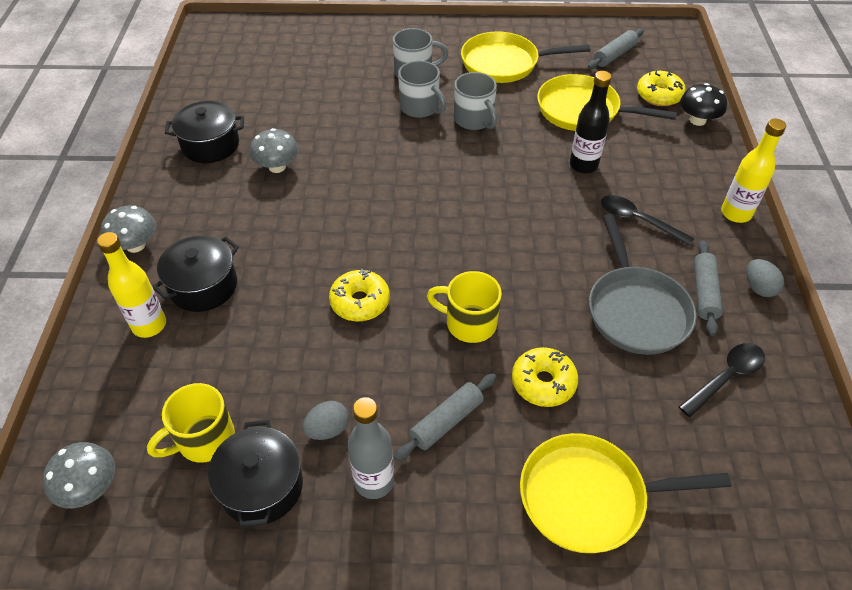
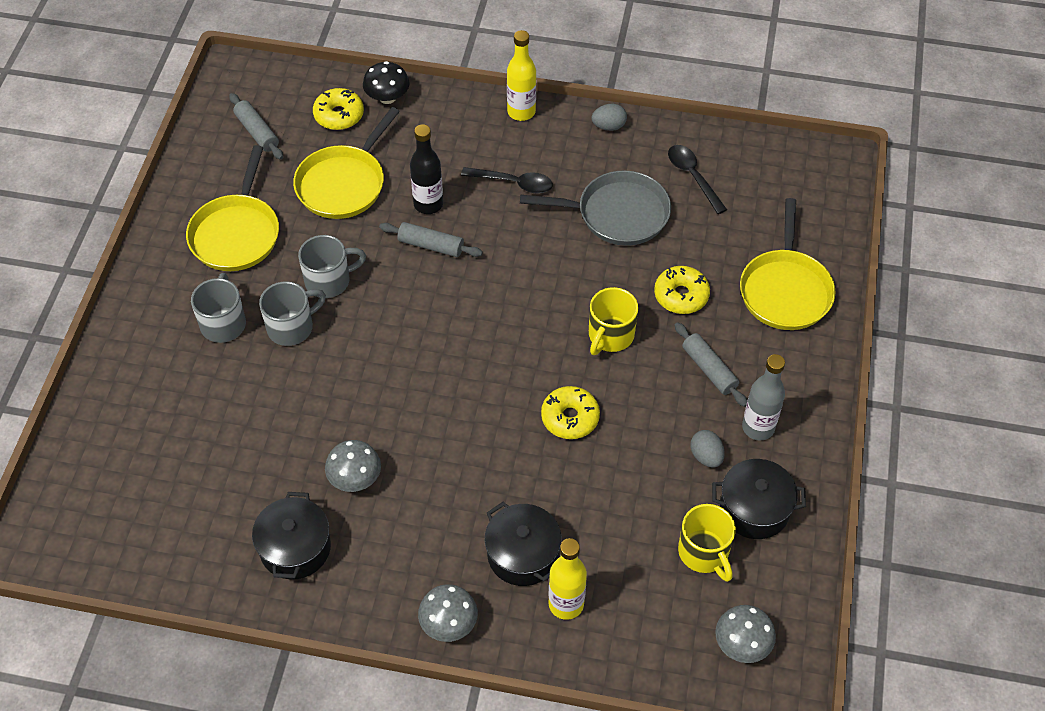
camera: 80 degrees left, 5 degrees up
black spoon [601,195,695,246] -> black spoon turned 120 degrees counterclockwise [461,167,553,193]
grey rolling pin [694,240,723,336] -> grey rolling pin moved to [379,222,483,257]

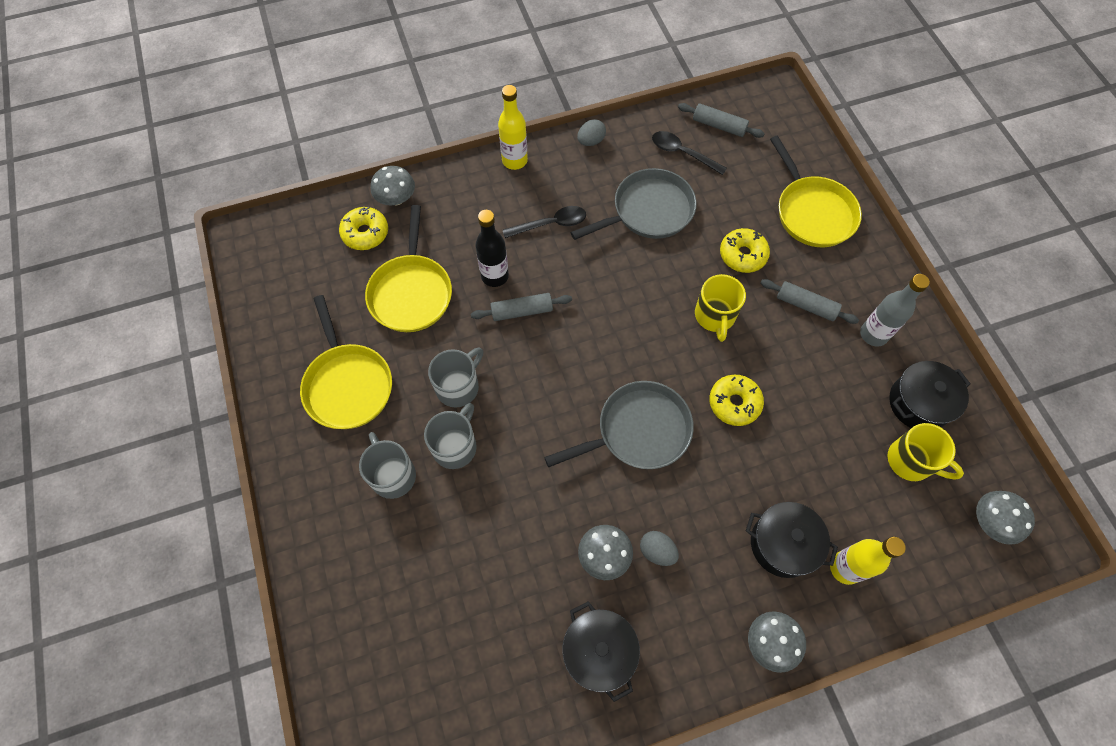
camera: 30 degrees left, 10 degrees up
grey rolling pin [229,93,283,160] -> grey rolling pin moved to [678,103,765,138]
black mushroom [363,61,409,104] -> grey mushroom [371,166,415,205]
grey egg [691,430,725,468] -> grey egg moved to [640,531,679,566]
none -> grey pan [544,381,694,469]

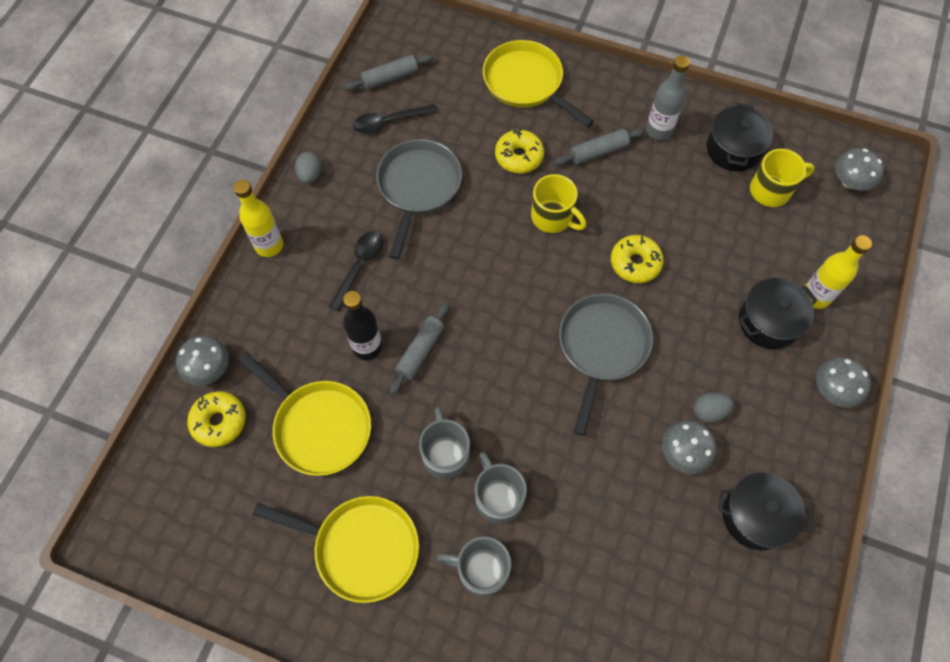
camera: 50 degrees left, 0 degrees up
yellow pan [770,136,862,247] -> yellow pan turned 150 degrees counterclockwise [483,40,594,127]

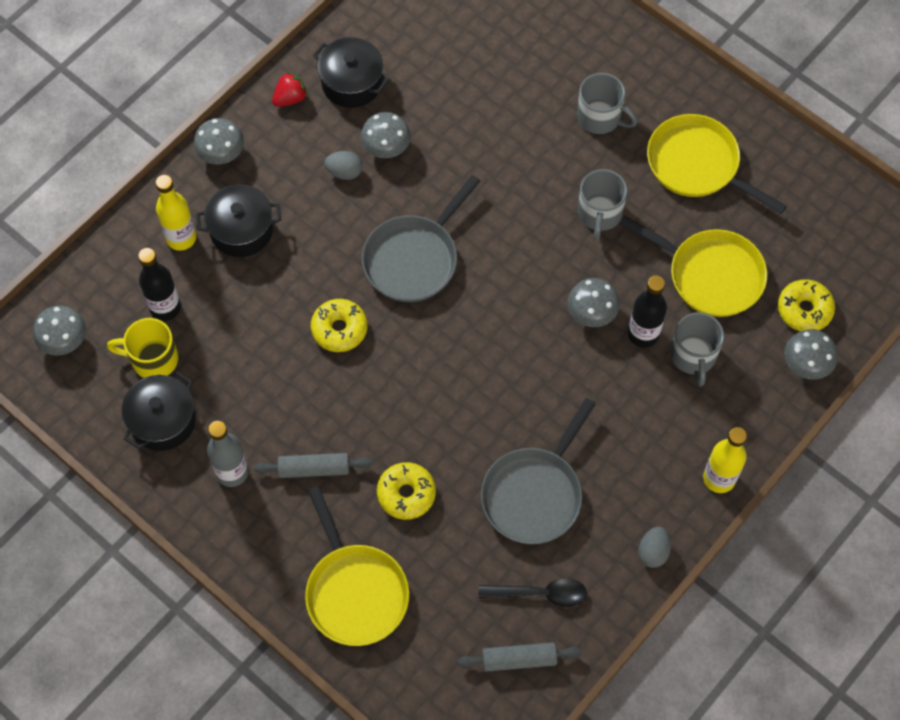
camera: 160 degrees left, 0 degrees up
yellow pan [238,353,371,476] -> yellow pan turned 150 degrees clockwise [620,215,767,317]
black spoon [329,231,383,311] -> none
grey rolling pin [390,303,449,395] -> grey mushroom [567,278,620,327]
grey mug [475,452,527,524] -> grey mug moved to [671,312,724,386]
yellow mug [531,174,586,233] -> none
none -> black bottle [138,248,181,321]
none -> red strawberry [272,72,308,107]

